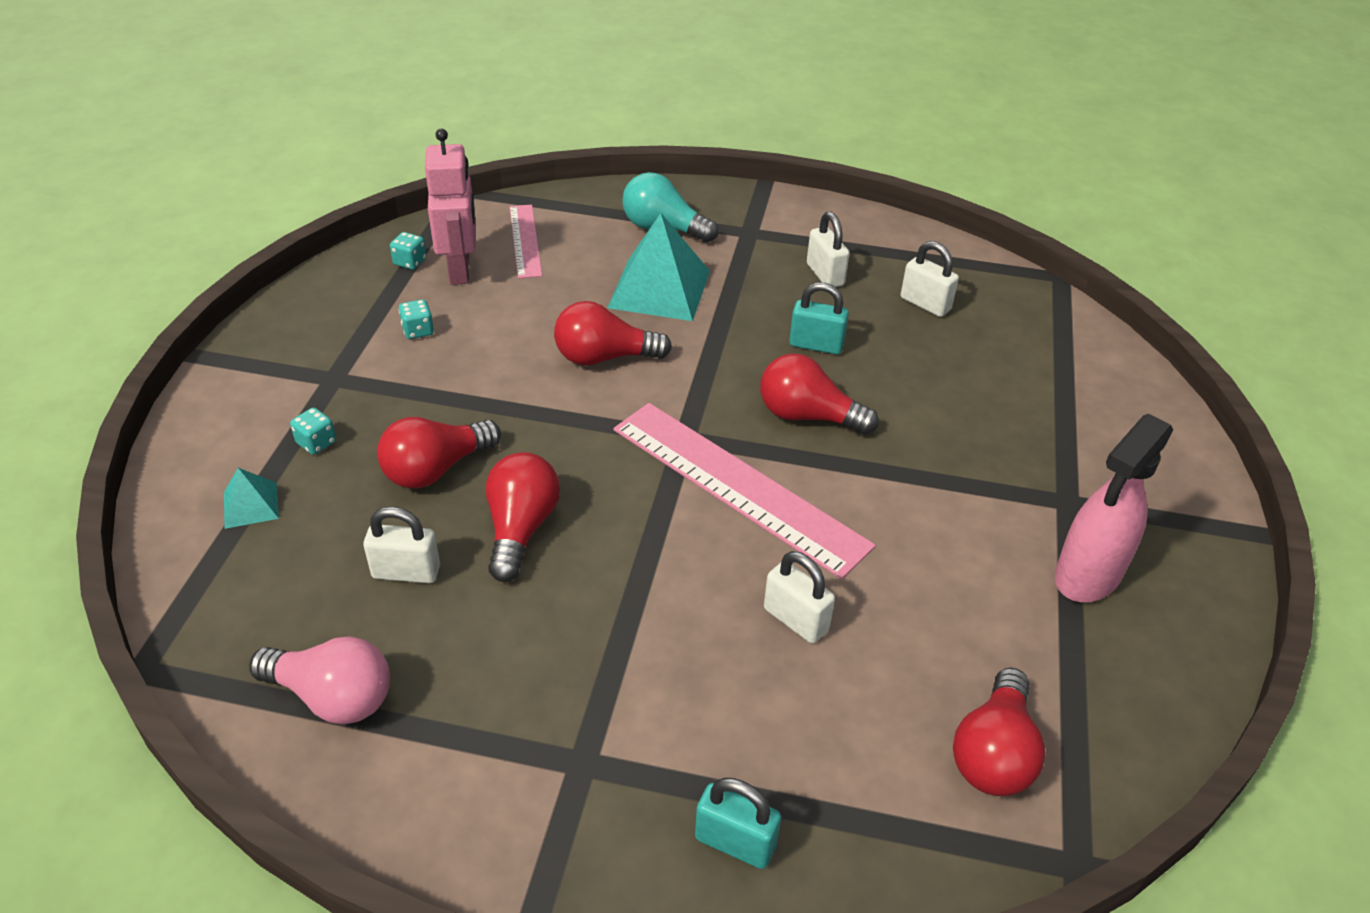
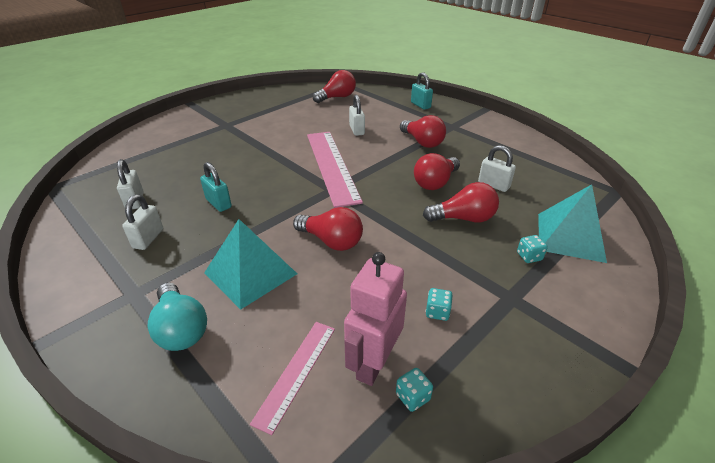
camera: 145 degrees left, 5 degrees down
turquoise pyramid [224,468,279,529] -> turquoise pyramid [538,184,607,263], size x2.06
pink light bulb [249,636,390,724] -> none
red light bulb [760,353,879,435] -> red light bulb moved to [400,115,446,148]
pink spray bottle [1054,414,1173,602] -> none

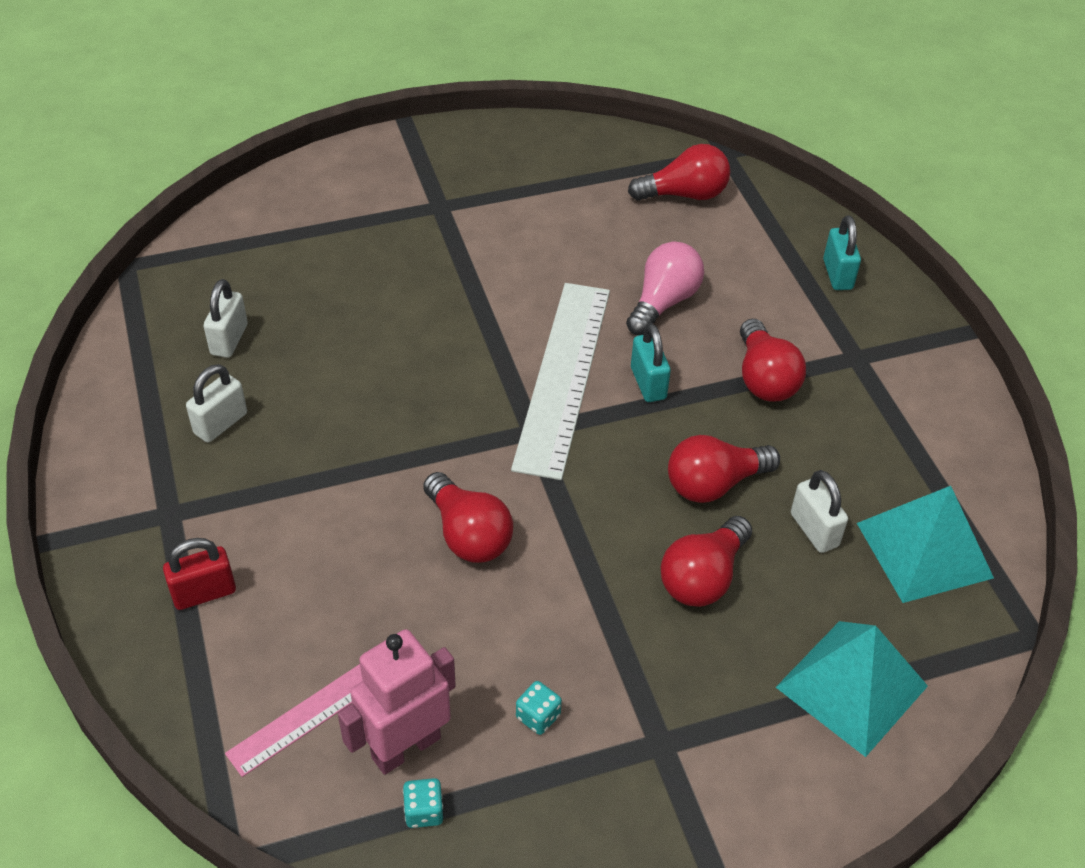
camera: 25 degrees right, 10 degrees up
turquoise light bulb [148,282,207,351] -> red padlock [163,538,236,610]
turquoise padlock [200,162,232,212] -> turquoise padlock moved to [631,323,671,402]
turquoise pyramid [204,219,297,310] -> turquoise pyramid moved to [857,486,994,603]
pink ruler [307,132,363,208] -> white ruler [511,283,610,480]
white padlock [349,95,365,136] -> pink light bulb [626,242,704,335]
red light bulb [423,182,499,223] -> red light bulb turned 105 degrees clockwise [661,516,752,607]
turquoise dice [517,235,548,263] -> none

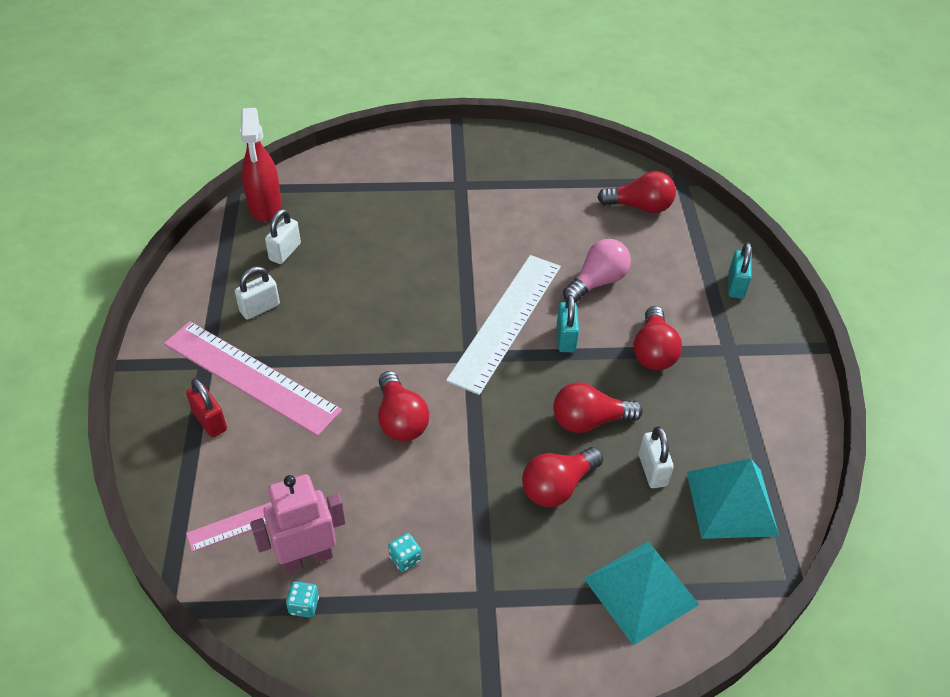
camera: 15 degrees right, 0 degrees up
red padlock [163,538,236,610] -> red padlock turned 60 degrees clockwise [186,378,227,438]
none -> pink ruler [164,321,342,436]
none -> red spray bottle [240,108,282,222]

